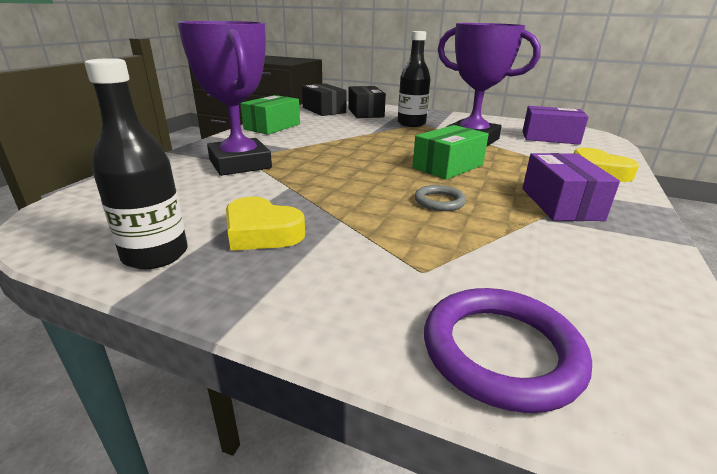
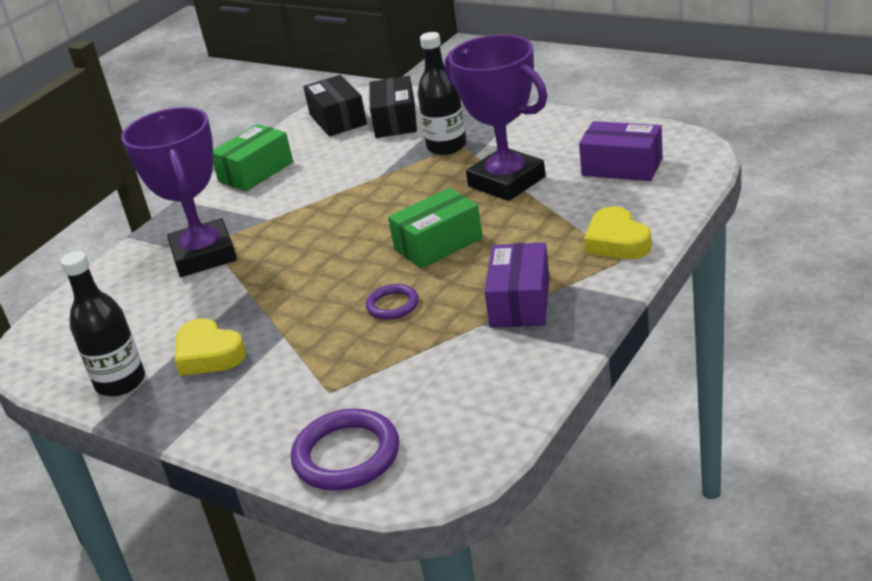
camera: 15 degrees right, 5 degrees up
grey ring [415,185,466,211] -> purple ring [366,284,419,320]

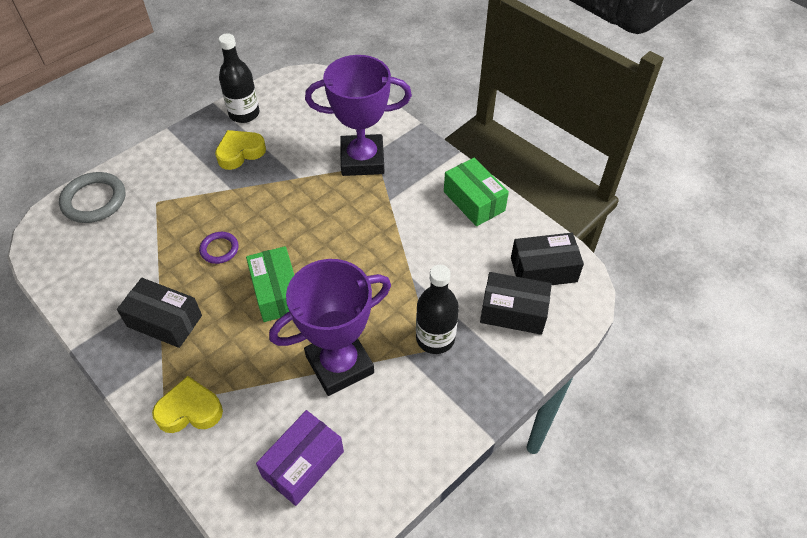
camera: 100 degrees right, 20 degrees up
purple ring [291,409,399,491] -> grey ring [59,172,125,223]
purple box [484,242,549,327] -> black box [117,278,202,348]

